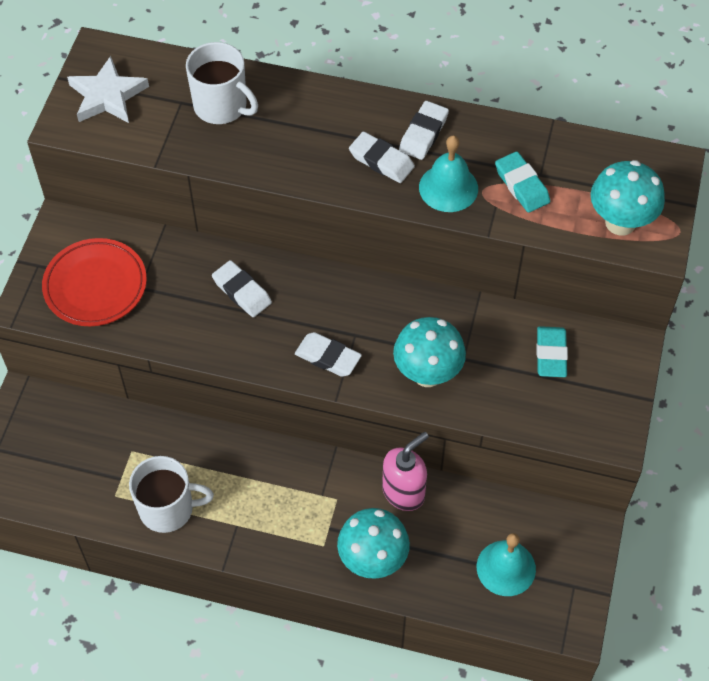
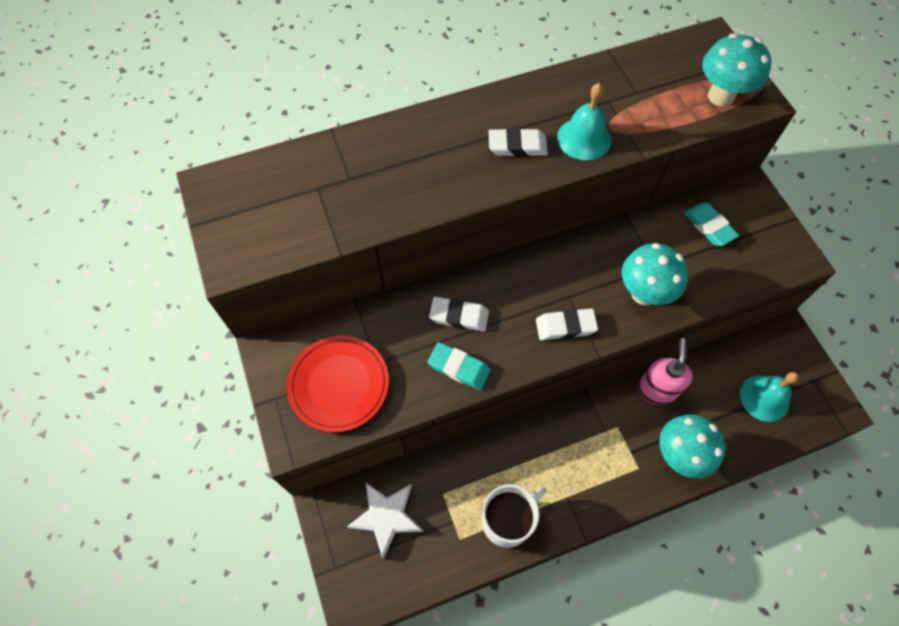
camera: 35 degrees left, 5 degrees up
white star [67,56,149,123] -> white star moved to [347,482,423,559]
white mug [186,42,258,124] -> none
white eraser [399,101,449,160] -> none
turquoise eraser [495,151,550,213] -> turquoise eraser moved to [428,342,491,390]

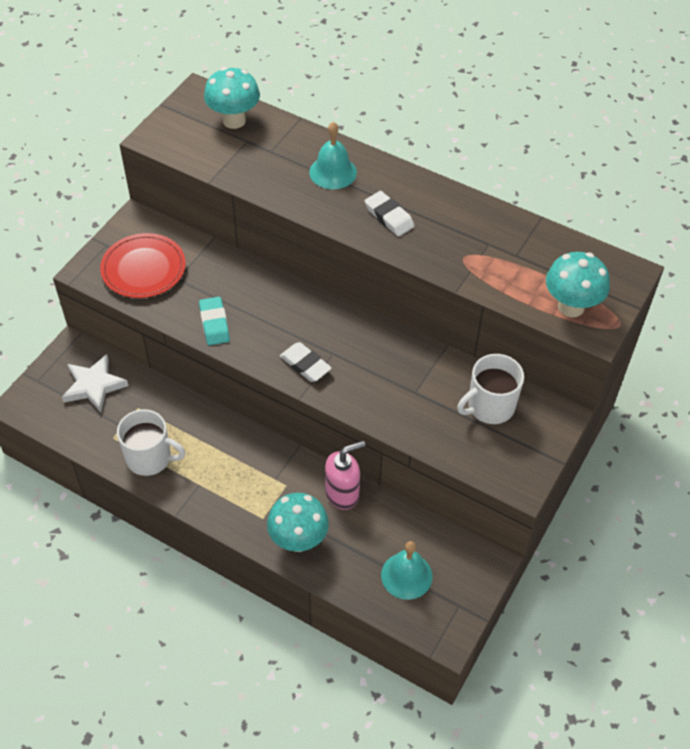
camera: 50 degrees right, 10 degrees down
white eraser [429,297,489,331] -> none
turquoise bell [557,83,611,160] -> turquoise bell moved to [309,122,357,189]
turquoise mushroom [622,243,689,306] -> turquoise mushroom moved to [204,67,260,129]
turquoise eraser [684,203,739,246] -> white mug [457,354,524,424]

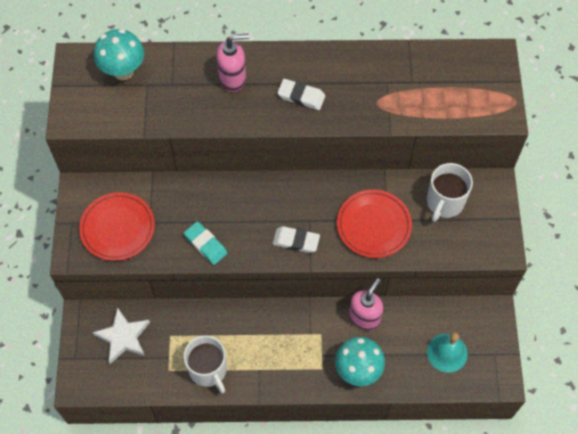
camera: 30 degrees left, 10 degrees up
white mug [117,409,186,476] -> white mug turned 75 degrees clockwise [183,335,227,393]
turquoise bell [309,122,357,189] -> pink soap dispenser [216,34,249,92]
turquoise mushroom [546,252,610,317] -> none
none -> red plate [337,190,412,258]

